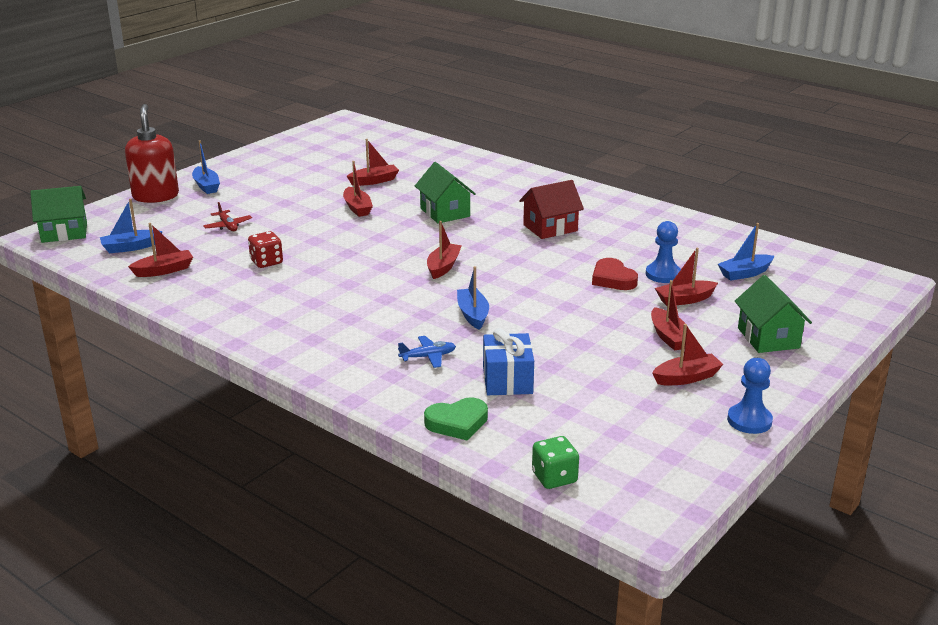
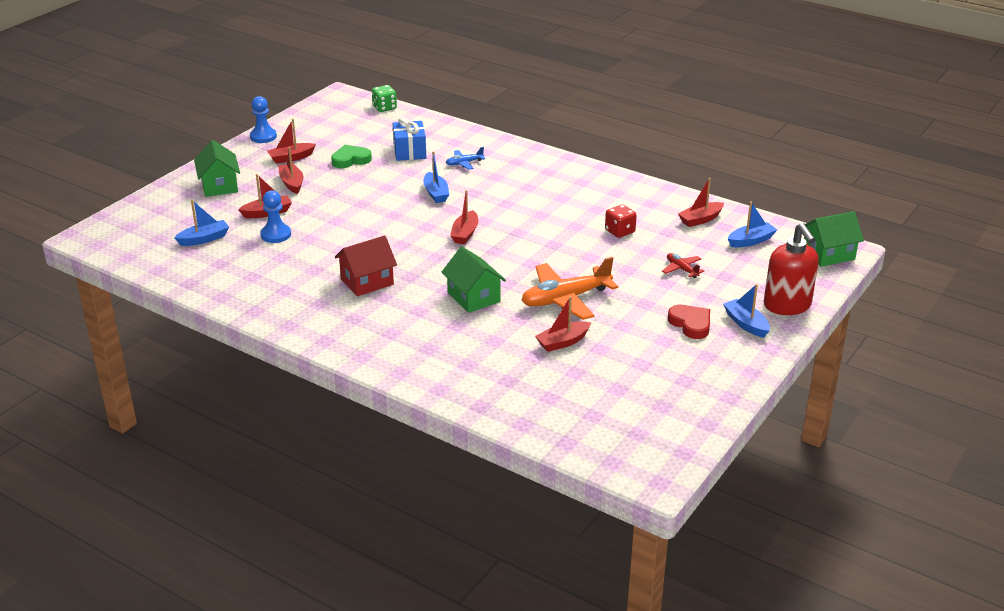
camera: 175 degrees right, 5 degrees up
red boat [343,161,373,217] -> orange plane [521,257,618,320]
green heart [424,397,488,440] -> green heart moved to [331,145,372,168]
red heart [592,258,638,290] -> red heart moved to [668,305,710,339]

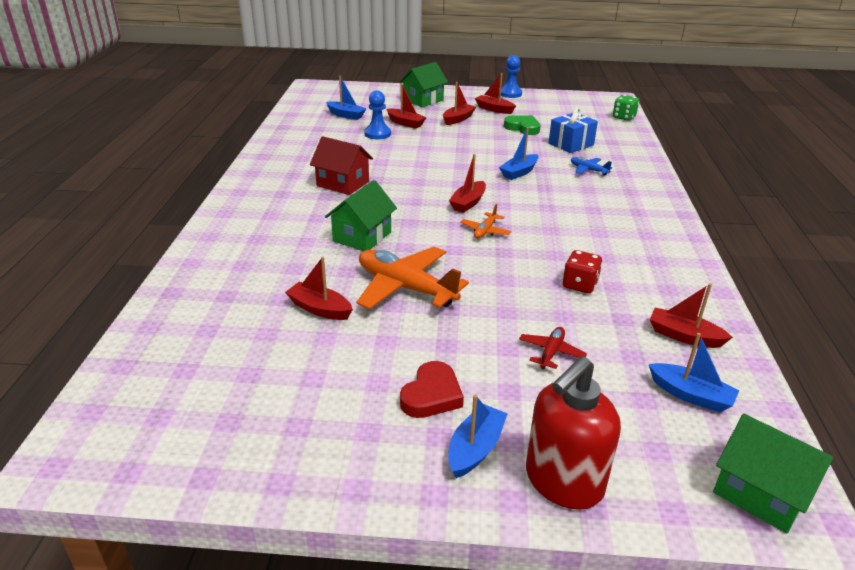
camera: 60 degrees right, 0 degrees up
red boat [450,190,478,244] -> red boat turned 45 degrees counterclockwise [449,154,486,213]
none -> orange plane [460,204,511,238]

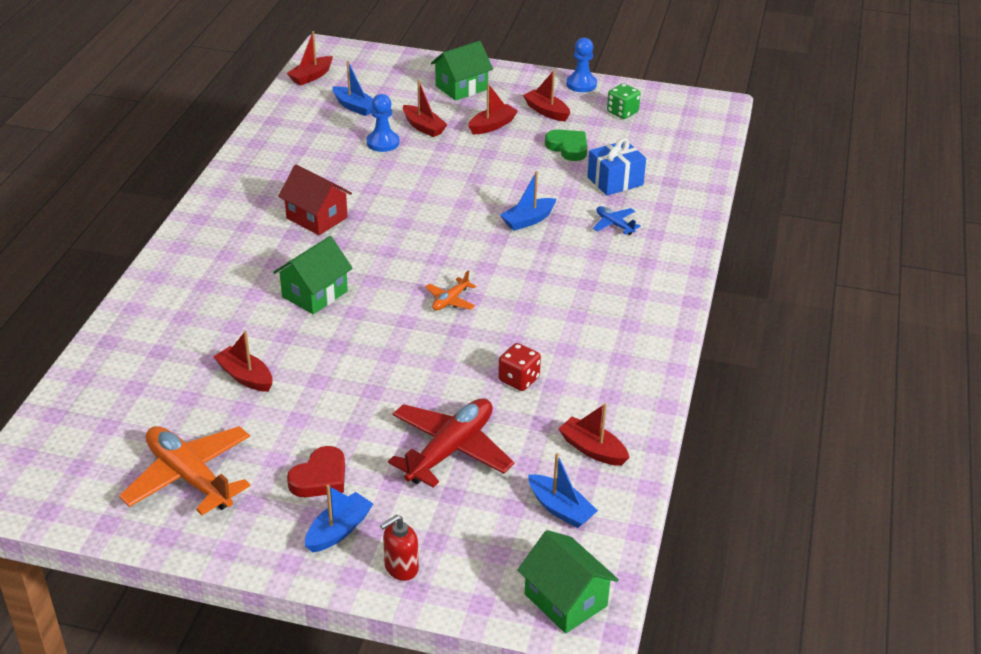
camera: 10 degrees right, 5 degrees up
orange plane [356,247,469,310] -> orange plane moved to [119,426,250,515]
red boat [449,154,486,213] -> red boat moved to [287,31,333,85]
red plane [519,327,587,369] -> red plane [388,398,514,488], size x2.10
red soap dispenser [526,356,621,510] -> red soap dispenser [380,515,419,581], size x0.55
green dice [613,95,639,121] -> green dice moved to [607,83,641,119]

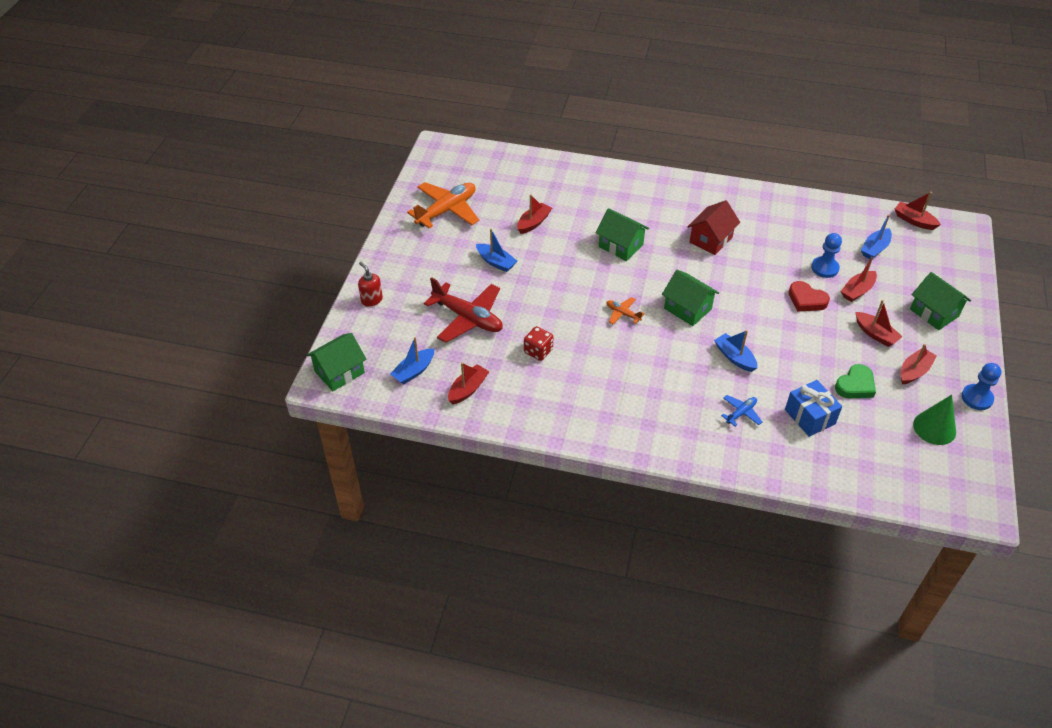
camera: 90 degrees right, 10 degrees up
red heart [287,446,345,497] -> red heart moved to [789,281,830,311]
blue boat [305,485,373,553] -> blue boat moved to [476,229,517,272]
green dice [607,83,641,119] -> green cone [913,395,956,445]
none -> green house [662,270,719,326]

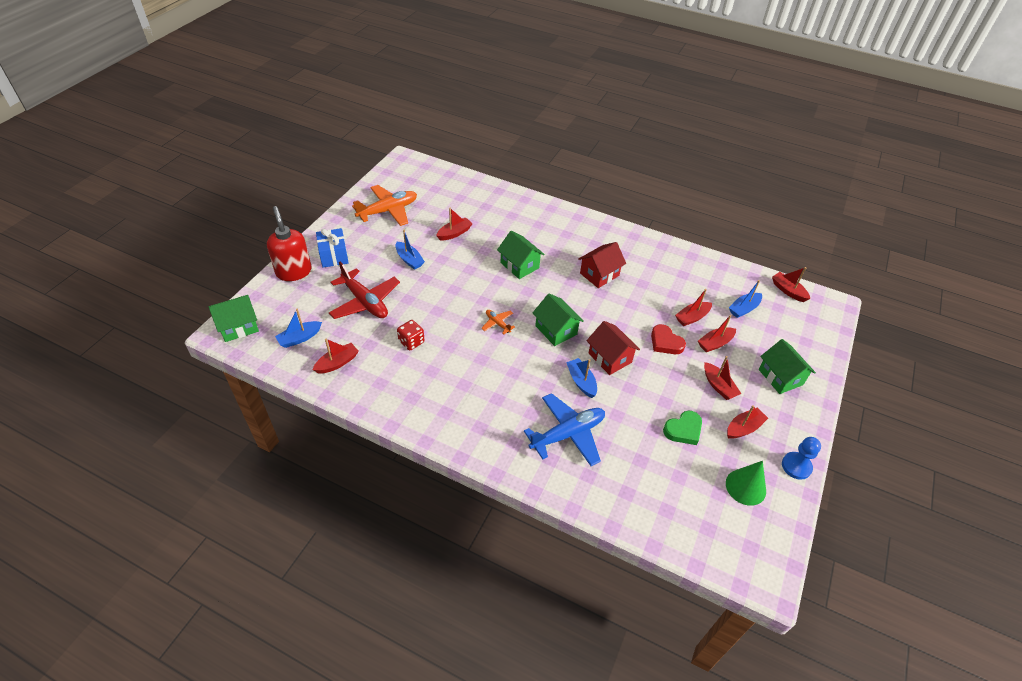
camera: 10 degrees right, 0 degrees up
red soap dispenser [358,262,383,307] -> red soap dispenser [267,206,312,281], size x1.83
blue plane [721,395,762,427] -> blue plane [524,393,605,466], size x2.10
blue gift [785,380,842,437] -> blue gift moved to [316,228,349,268]
blue pawn [811,233,842,278] -> red boat [675,289,712,326]
none -> red house [587,321,640,375]

